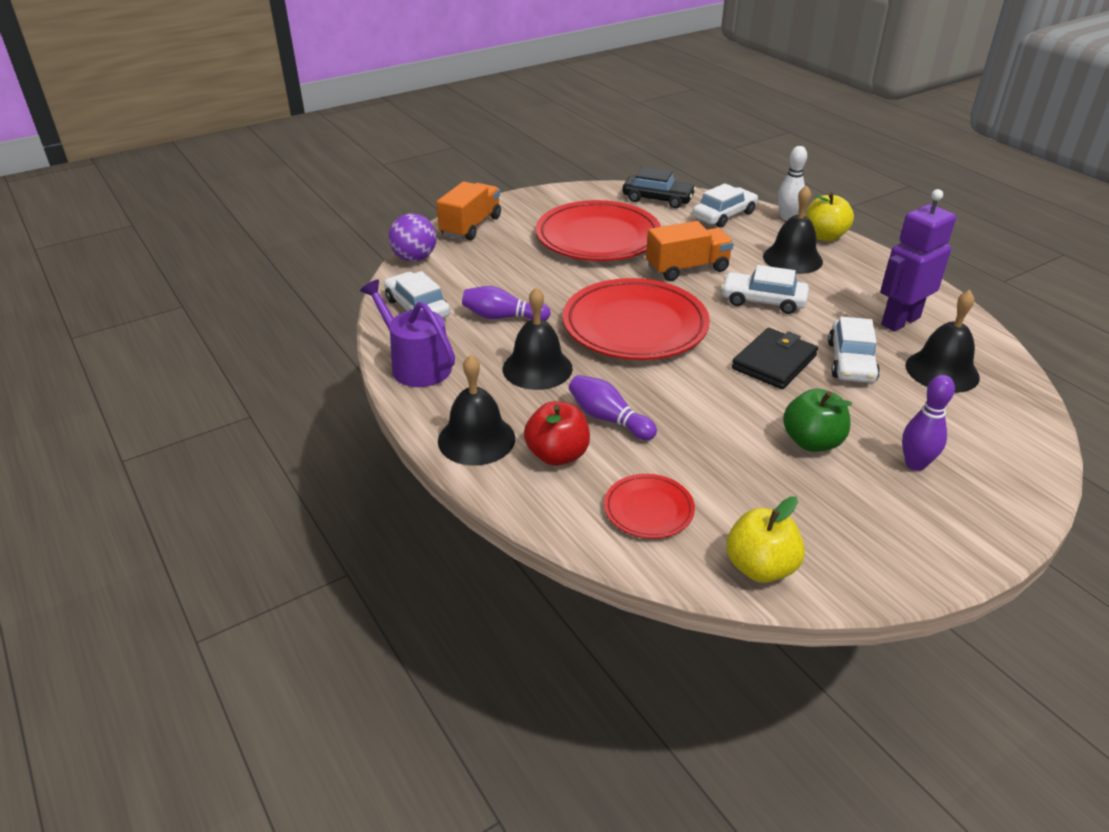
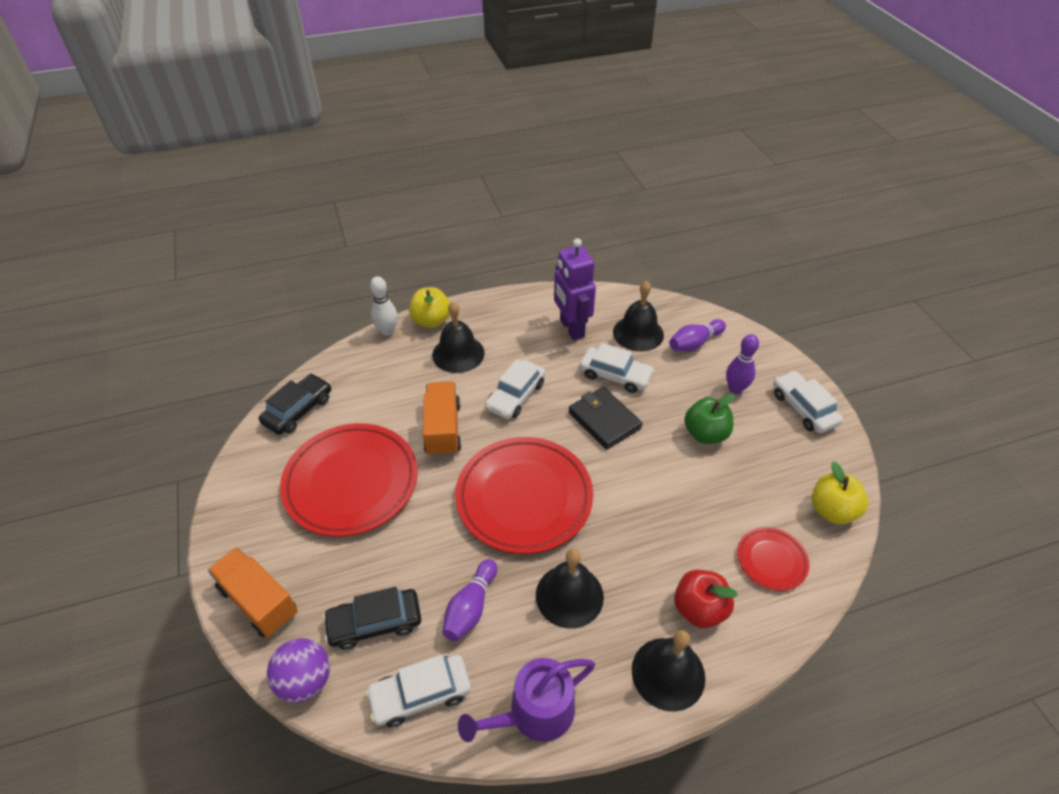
camera: 75 degrees left, 10 degrees up
purple bowling pin [569,375,657,440] -> purple bowling pin moved to [669,319,726,351]
white car [692,183,758,228] -> white car moved to [773,371,843,433]
none -> black car [323,587,421,650]

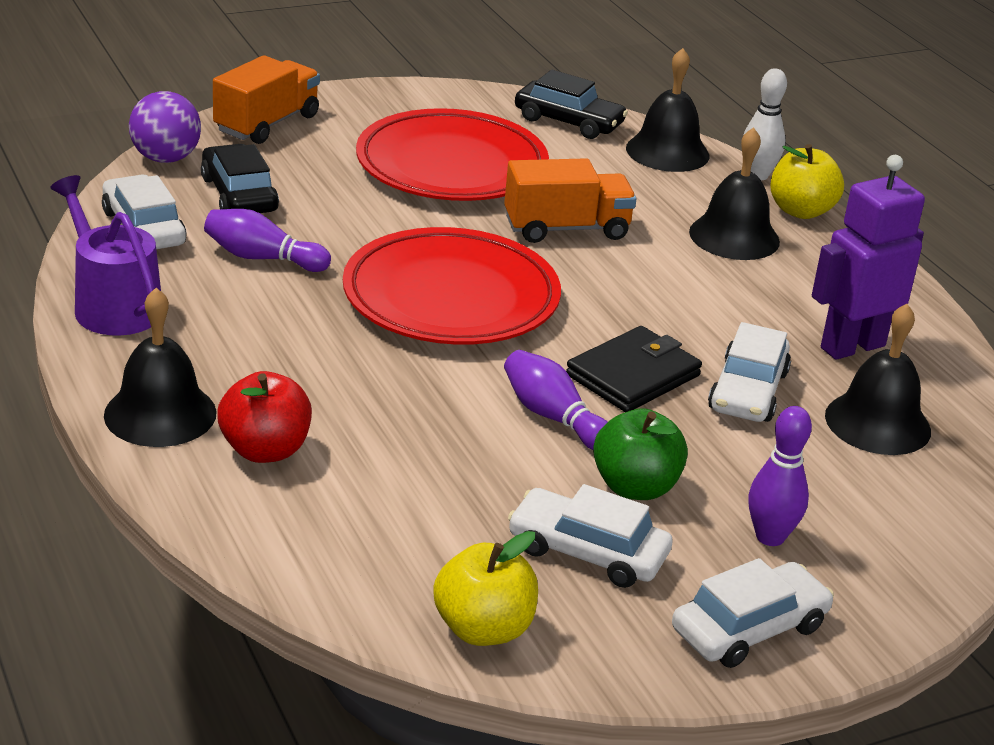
camera: 80 degrees right, 15 degrees down
white car [485,359,545,419] -> white car moved to [508,484,673,588]
black bell [536,549,604,629] -> black bell moved to [626,48,709,172]
purple bowling pin [669,319,726,351] -> purple bowling pin moved to [504,350,608,450]
red plate [737,527,809,591] -> none

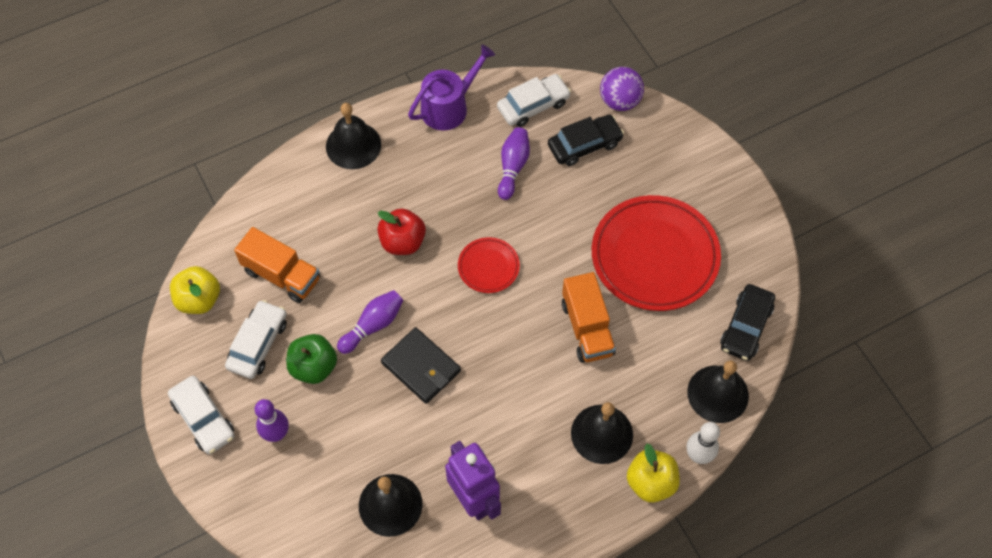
camera: 90 degrees right, 30 degrees up
orange truck [213,55,320,144] -> orange truck moved to [234,227,320,303]
red apple [217,371,312,463] -> red apple moved to [377,208,426,255]
red plate [343,227,561,345] -> red plate [458,237,520,293], size x0.48
white car [708,322,791,422] -> none

